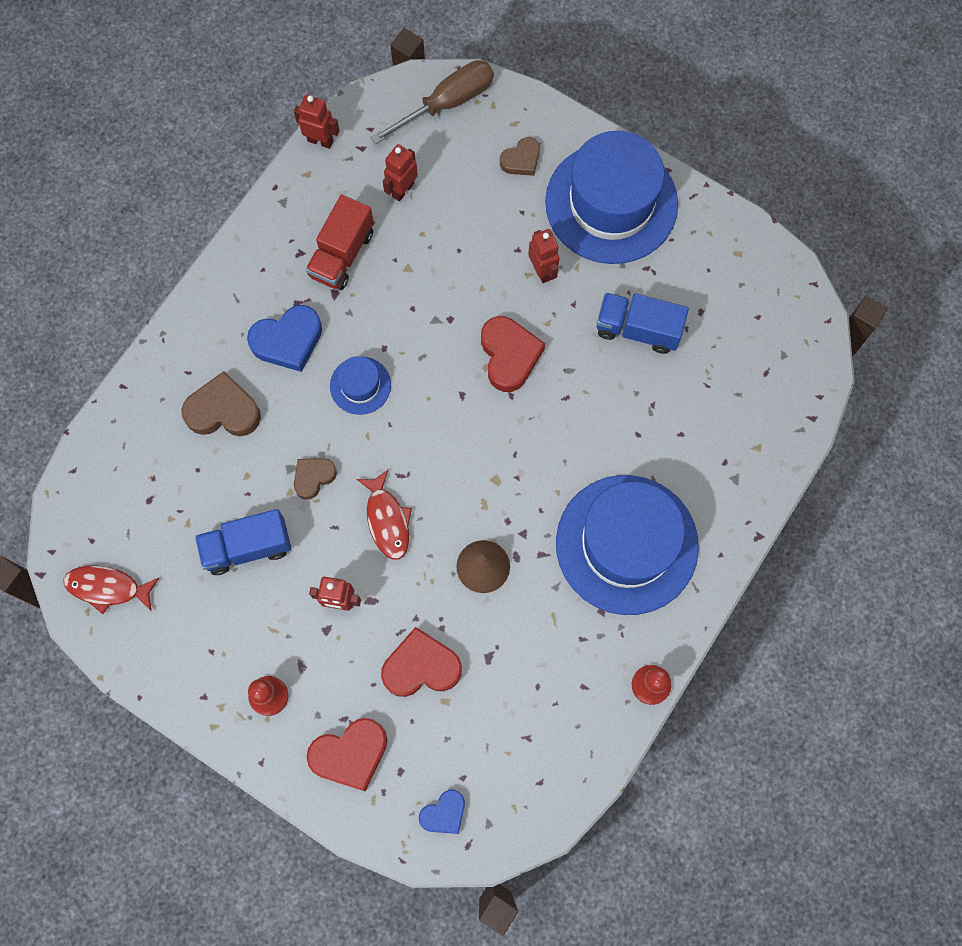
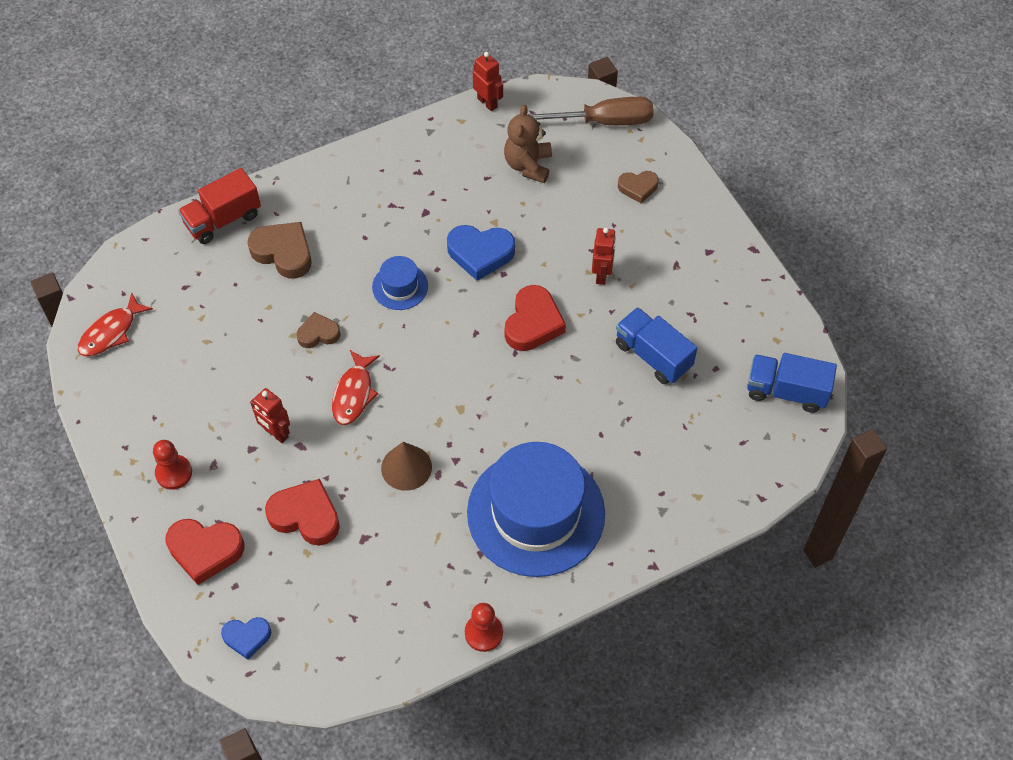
camera: 30 degrees right, 15 degrees down
red fish [63,565,159,614] -> red fish turned 90 degrees counterclockwise [78,293,153,356]
blue truck [195,509,291,575] -> blue truck moved to [747,353,837,413]
blue heart [247,305,322,372] -> blue heart moved to [447,225,515,281]
red truck [306,195,374,290] -> red truck moved to [178,168,261,244]
red robot [383,144,418,202] -> brown teddy bear [504,105,552,183]
blue hat [545,131,678,264] -> none

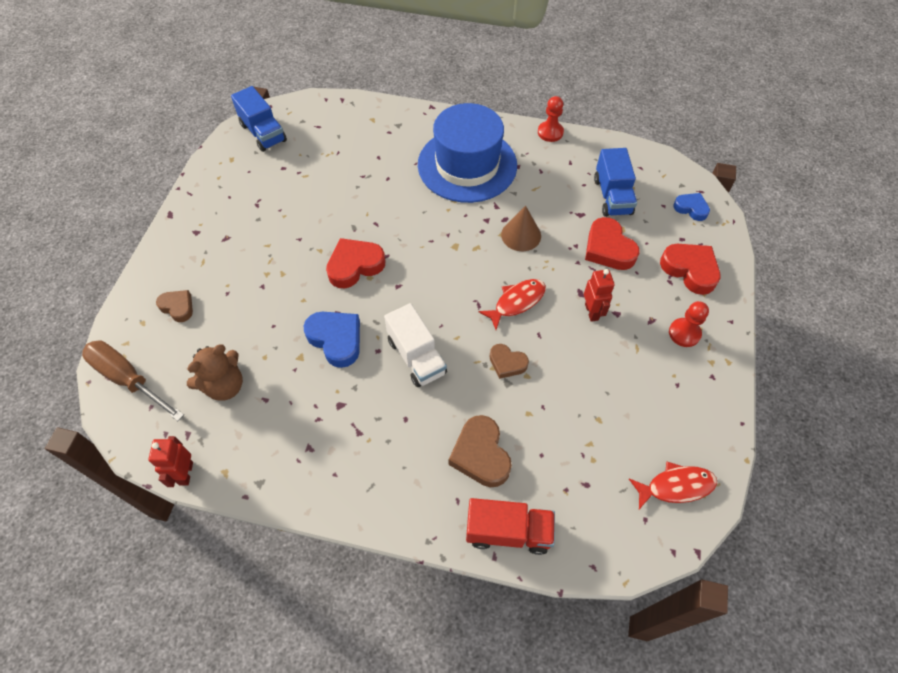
camera: 140 degrees left, 0 degrees up
blue hat [372,256,428,310] -> white truck [384,303,447,387]
red robot [592,228,616,285] -> none
blue truck [616,307,697,384] -> blue truck moved to [594,148,637,217]

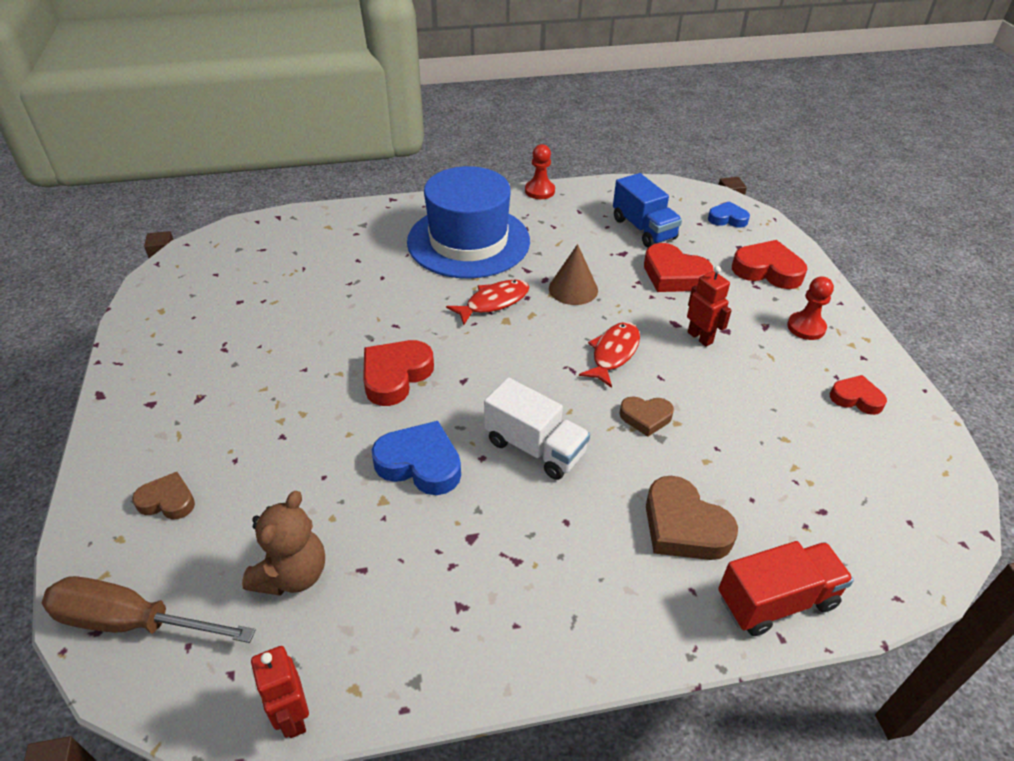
camera: 25 degrees left, 15 degrees down
blue truck [231,86,287,152] -> none
red fish [629,462,717,509] -> red fish moved to [446,280,529,325]
none -> red heart [830,375,887,415]

